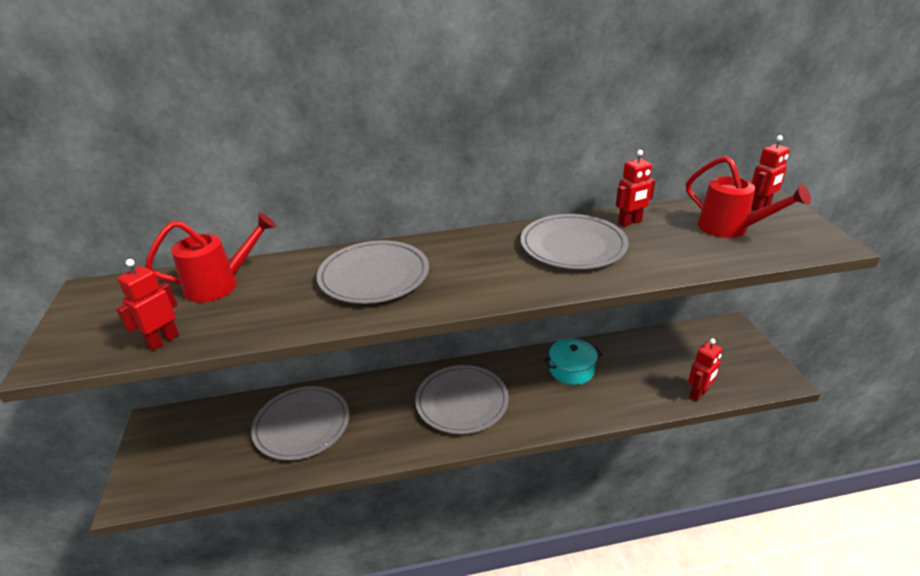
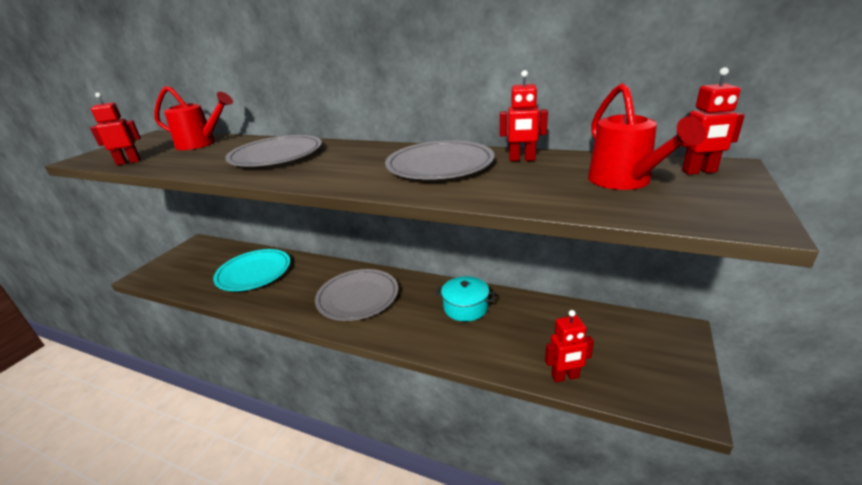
camera: 35 degrees right, 5 degrees down
grey plate [251,386,349,460] -> turquoise plate [213,249,290,291]

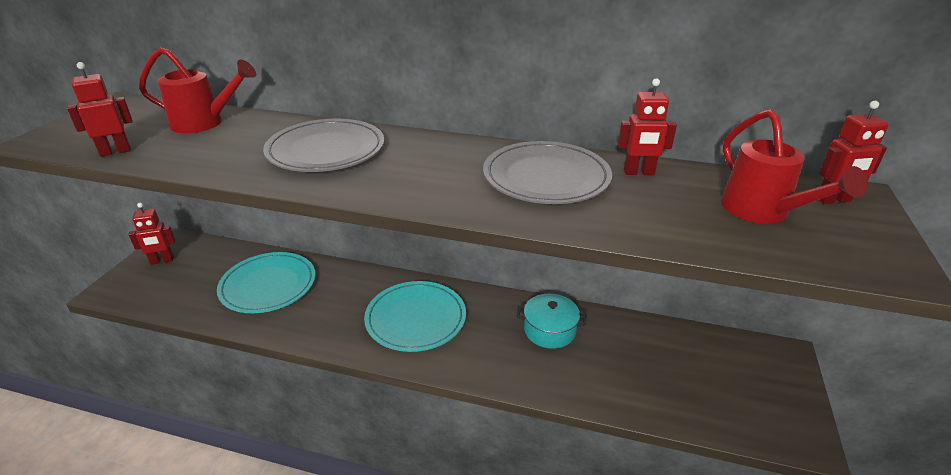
camera: 10 degrees left, 5 degrees up
grey plate [315,269,398,321] -> turquoise plate [364,281,466,352]
red robot [545,310,594,382] -> red robot moved to [129,203,175,265]

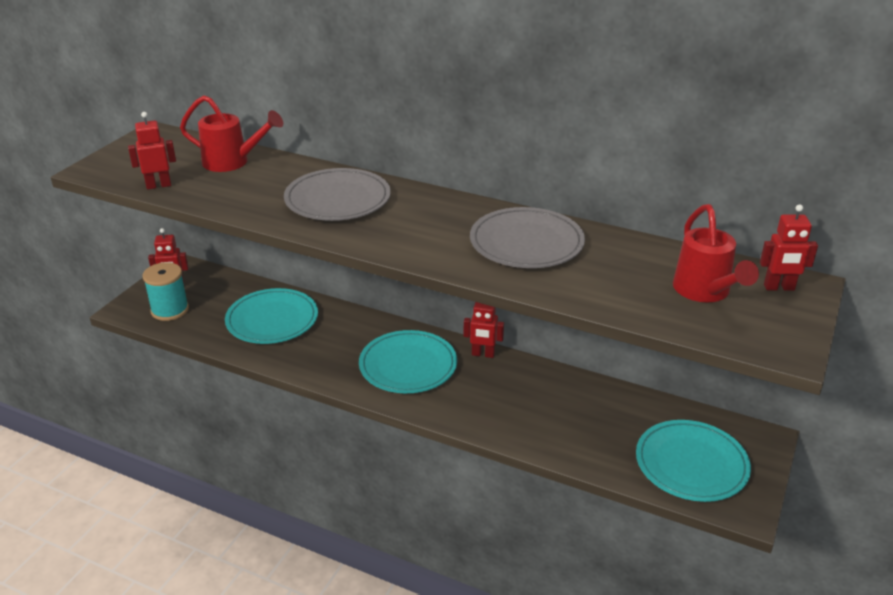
camera: 10 degrees right, 0 degrees up
turquoise pot [517,294,586,349] -> none
red robot [618,78,677,175] -> red robot moved to [463,302,504,358]
none -> turquoise spool [143,262,189,321]
none -> turquoise plate [636,420,751,502]

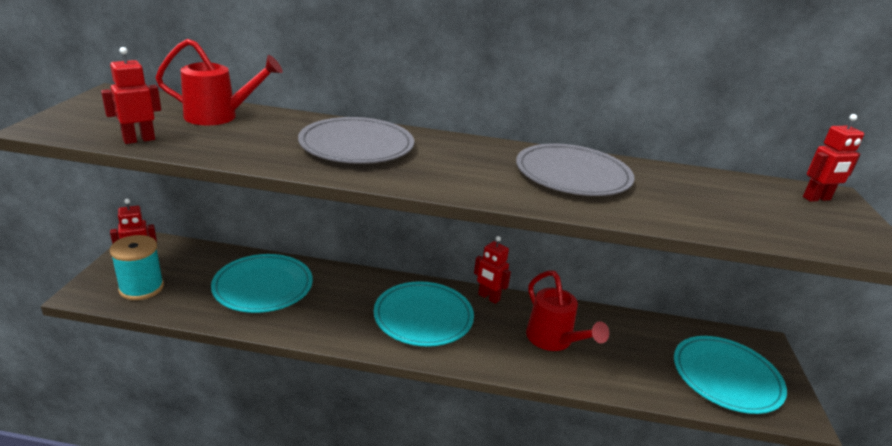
camera: 20 degrees left, 5 degrees down
red robot [463,302,504,358] -> red robot turned 45 degrees clockwise [474,236,511,304]
red watering can [673,204,759,302] -> red watering can moved to [526,270,609,351]

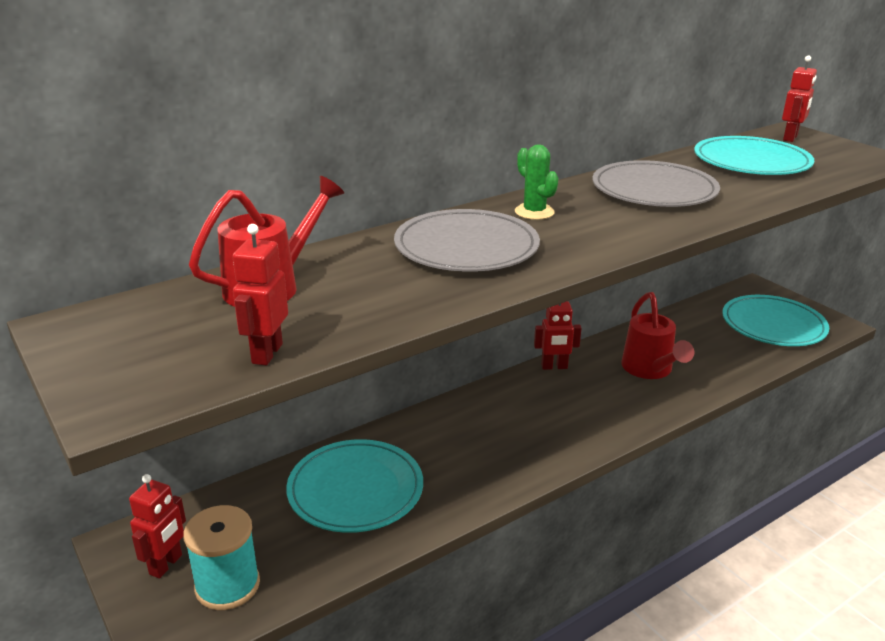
camera: 40 degrees left, 0 degrees up
turquoise plate [374,281,474,347] -> turquoise plate moved to [694,136,814,175]
red watering can [526,270,609,351] -> red watering can turned 60 degrees clockwise [621,292,694,379]
none -> green cactus [515,144,558,220]

